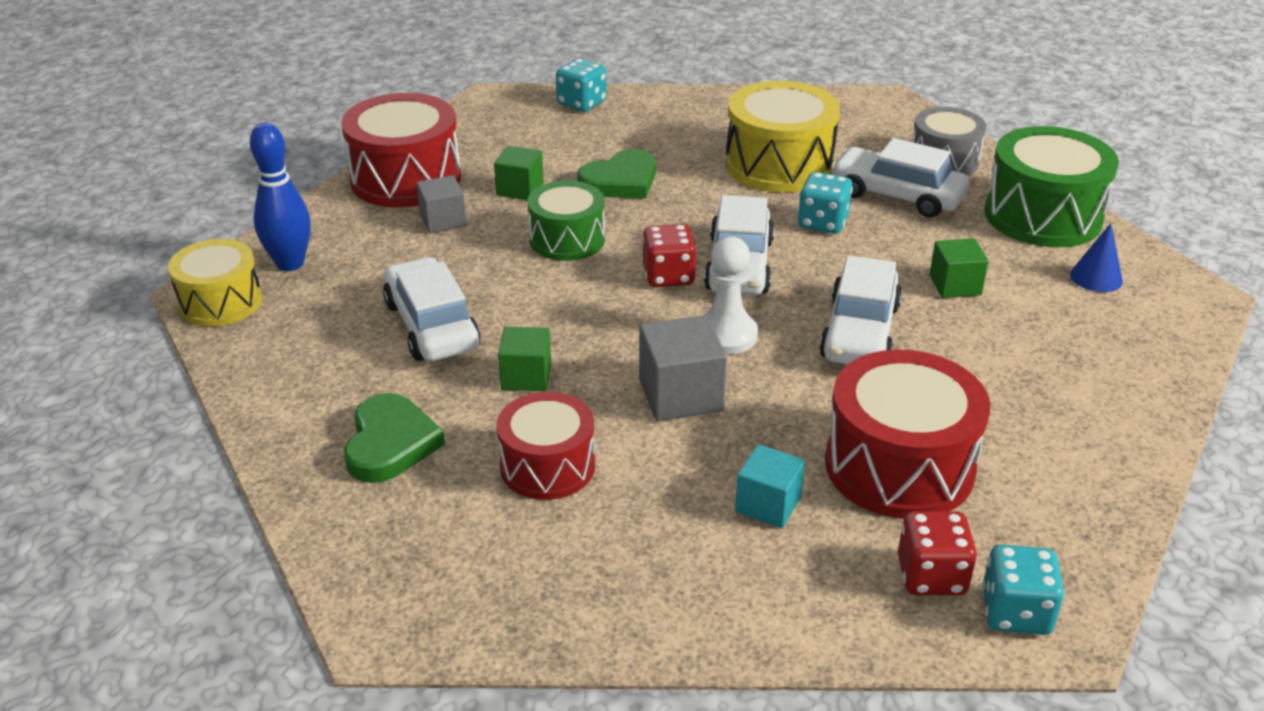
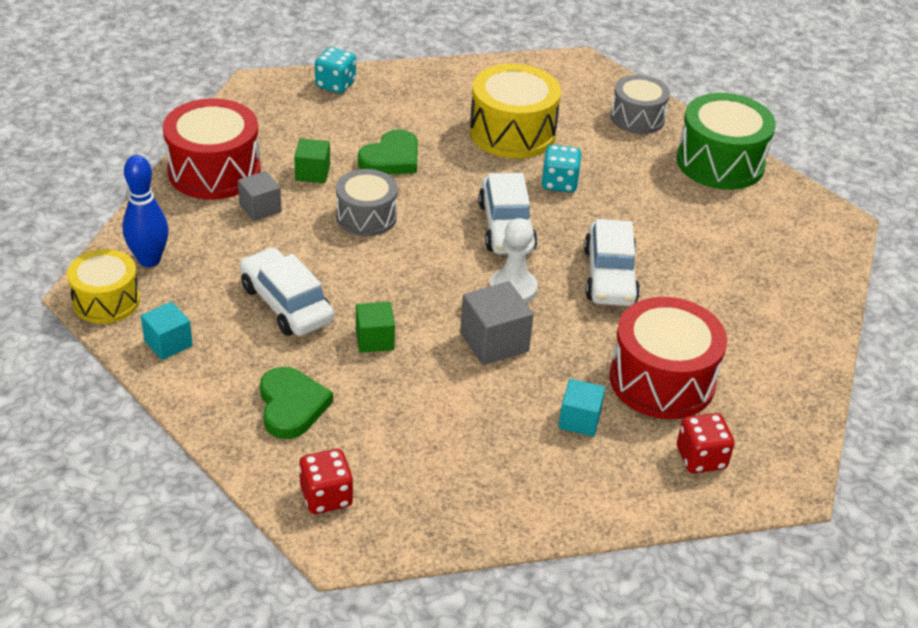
camera: 15 degrees left, 5 degrees up
red drum [497,392,595,500] -> none
green drum [527,181,605,261] -> grey drum [336,169,398,236]
red dice [643,224,697,287] -> red dice moved to [299,449,353,514]
white car [831,138,969,218] -> none
green cube [929,238,989,298] -> none
turquoise dice [982,544,1064,635] -> none
blue cone [1070,223,1123,292] -> none
none -> turquoise cube [141,302,193,360]

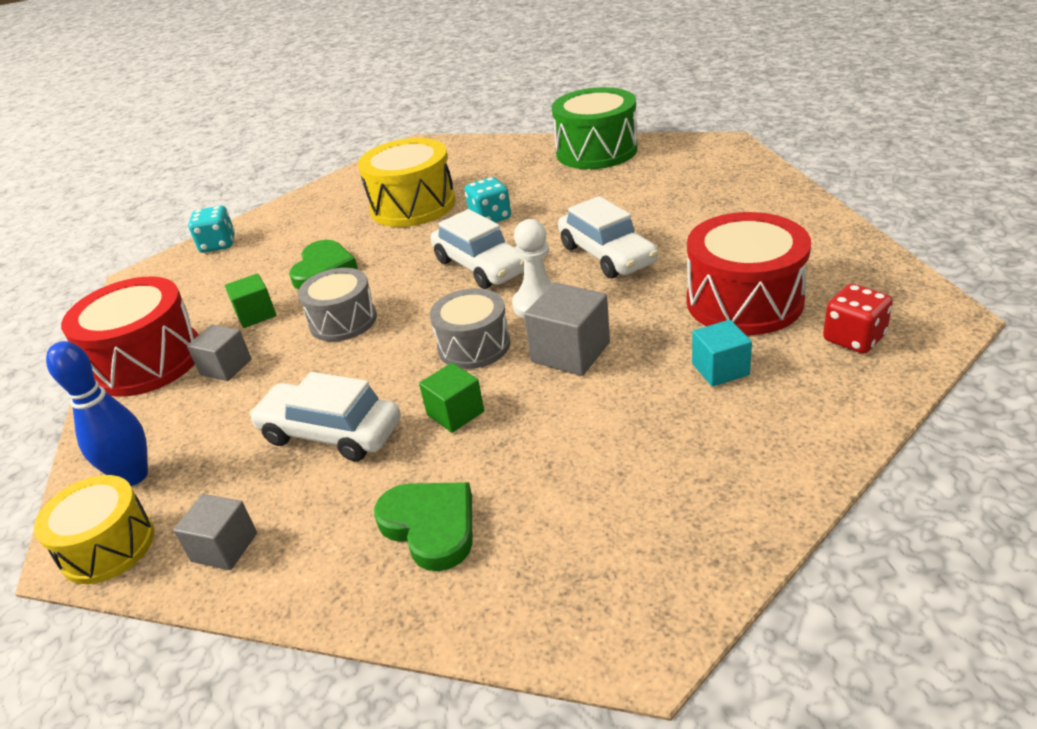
camera: 25 degrees left, 5 degrees down
turquoise cube [141,302,193,360] -> grey cube [173,494,257,570]
red dice [299,449,353,514] -> none
grey drum [611,75,670,134] -> grey drum moved to [430,288,510,369]

